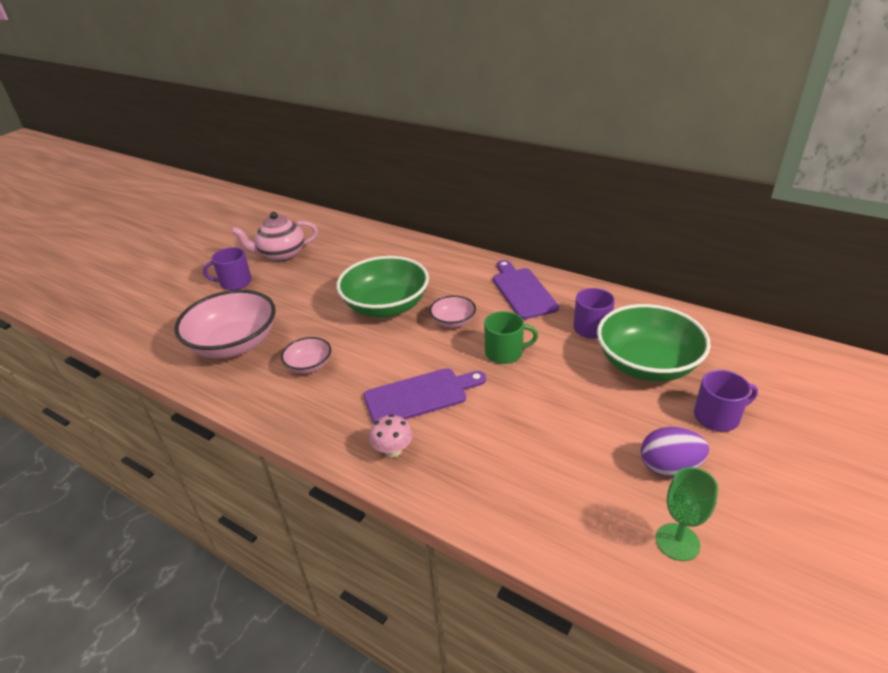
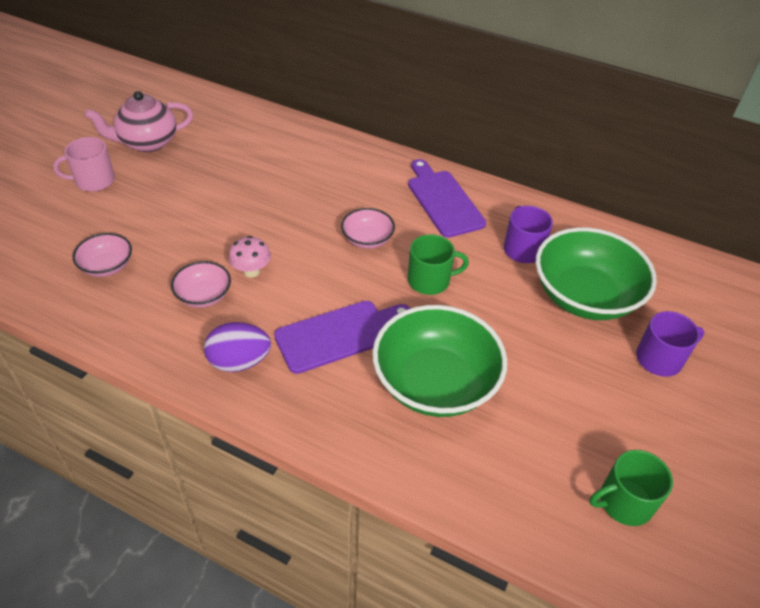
camera: 10 degrees left, 10 degrees up
pink bowl [174,290,276,358] -> pink bowl [72,233,132,277], size x0.49
purple mug [203,247,252,290] -> pink mug [53,137,115,192]
green bowl [336,256,429,318] -> green bowl moved to [372,305,507,417]
pink mushroom [369,414,413,458] -> pink mushroom moved to [228,236,271,278]
purple egg [641,427,709,477] -> purple egg moved to [204,322,271,372]
green goblet [656,467,718,561] -> green mug [589,450,673,526]

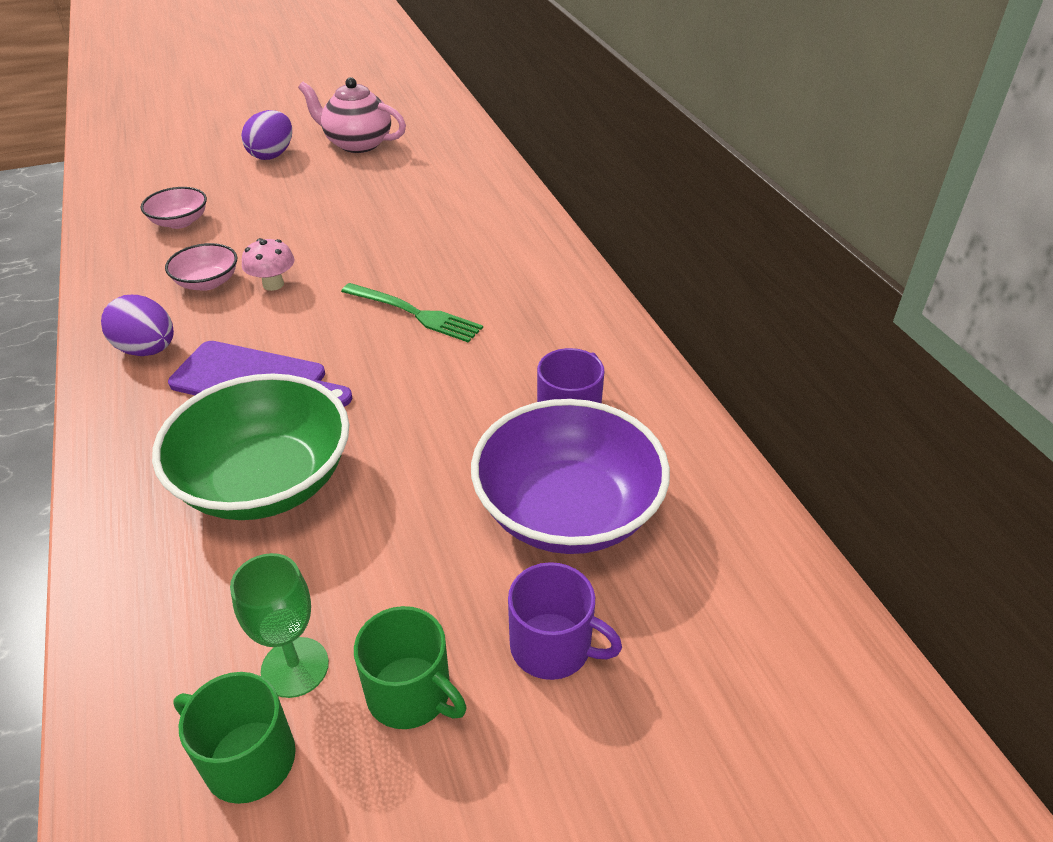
camera: 45 degrees right, 5 degrees down
pink mug [53,137,115,192] -> purple egg [241,110,292,160]
pink bowl [341,208,395,249] -> green fork [341,283,483,343]
purple cutting board [408,159,486,238] -> none
green mug [408,234,469,295] -> green mug moved to [354,606,466,729]
green bowl [536,227,657,320] -> purple bowl [471,399,670,554]
none -> green goblet [230,553,329,698]

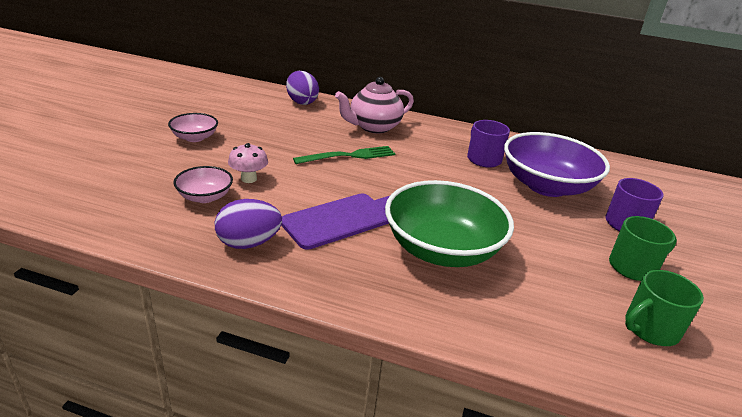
camera: 55 degrees left, 10 degrees down
pink bowl [141,187,207,229] -> pink bowl moved to [168,113,218,142]
green goblet [230,553,329,698] -> none
purple egg [241,110,292,160] -> purple egg moved to [286,71,319,105]
pink teapot [298,77,406,153] -> pink teapot moved to [335,77,414,133]

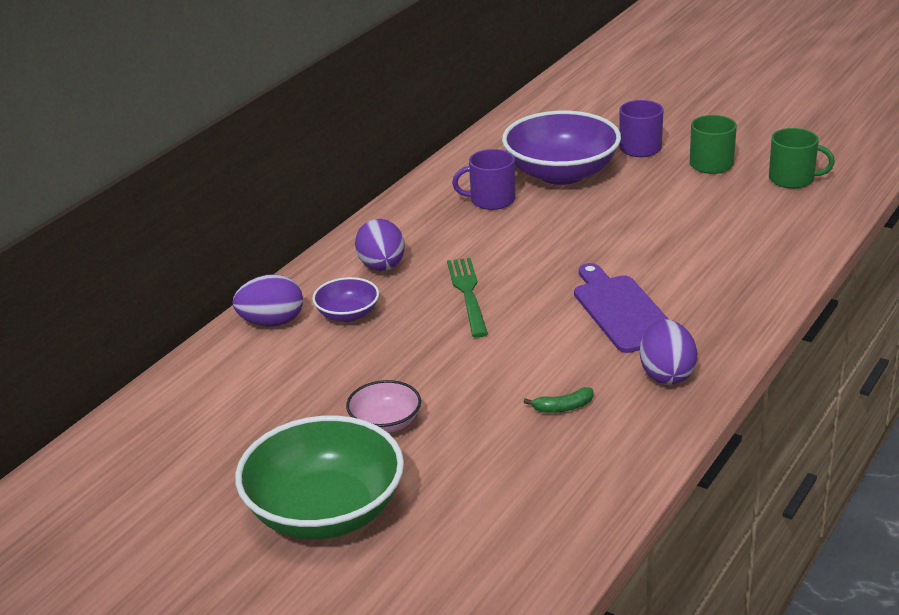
camera: 70 degrees left, 0 degrees up
pink bowl [173,166,233,203] -> green banana [523,387,593,413]
pink mushroom [228,143,268,183] -> none
pink teapot [335,77,414,133] -> purple egg [355,219,405,271]
green bowl [385,180,514,267] -> green bowl moved to [235,415,404,540]
green mug [625,270,704,346] -> green mug turned 60 degrees counterclockwise [769,128,835,189]
none -> purple bowl [312,277,379,322]

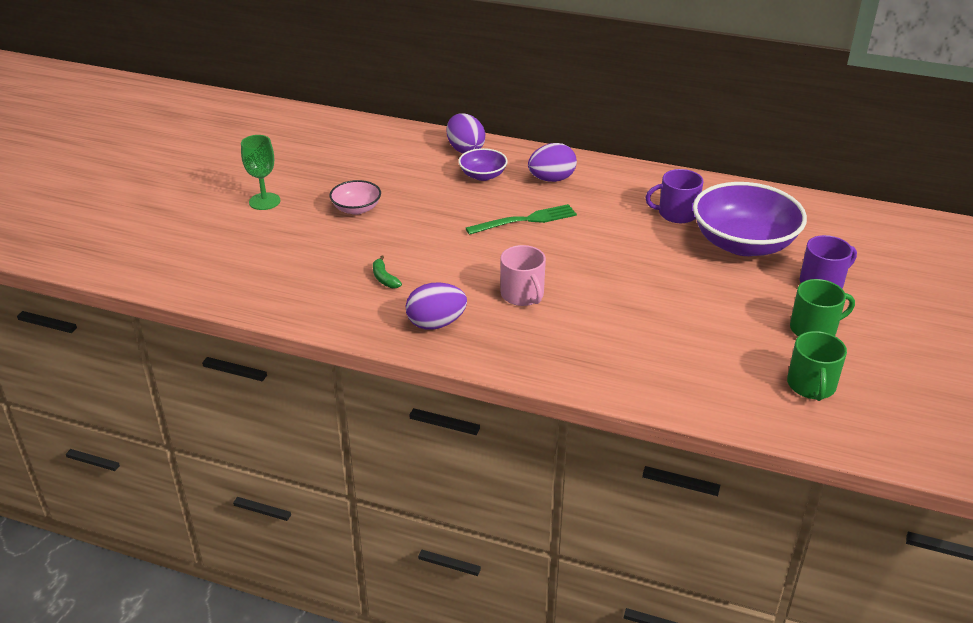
camera: 75 degrees right, 5 degrees up
green bowl [235,415,404,540] -> green goblet [241,135,280,210]
purple mug [452,149,516,210] -> purple mug turned 75 degrees counterclockwise [645,169,704,223]
purple cutting board [574,263,669,353] -> pink mug [500,245,546,306]

